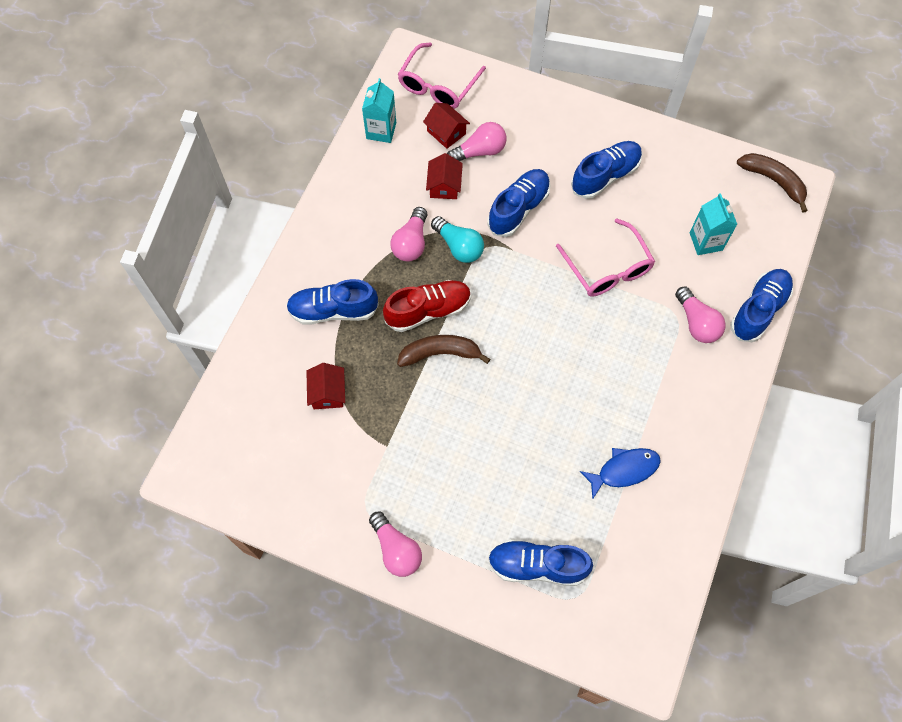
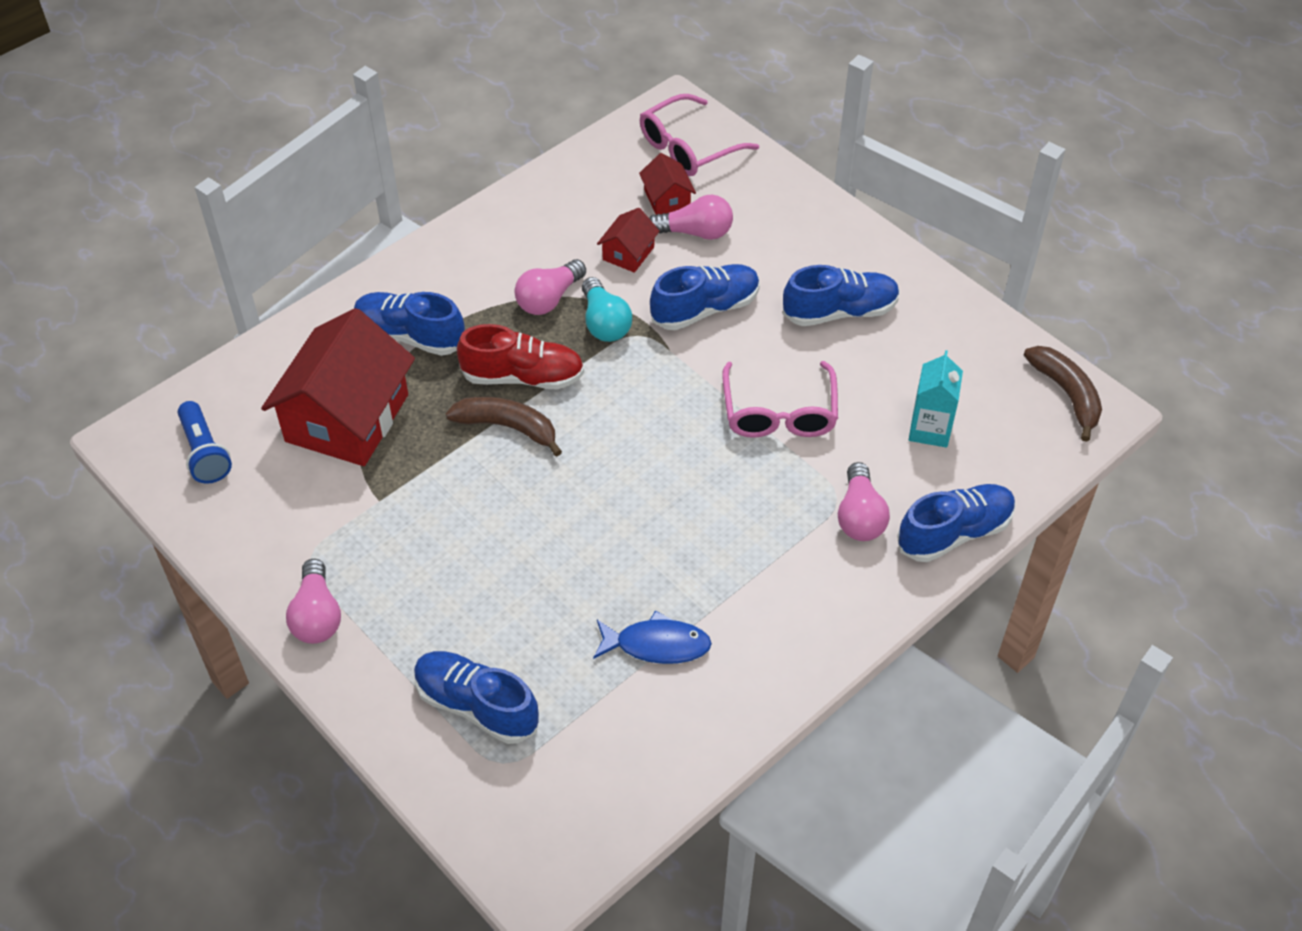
camera: 25 degrees right, 15 degrees down
red house [306,363,345,409] -> red house [261,308,415,466], size x2.22
turquoise carton [362,78,396,143] -> none
none -> blue flashlight [178,401,232,484]

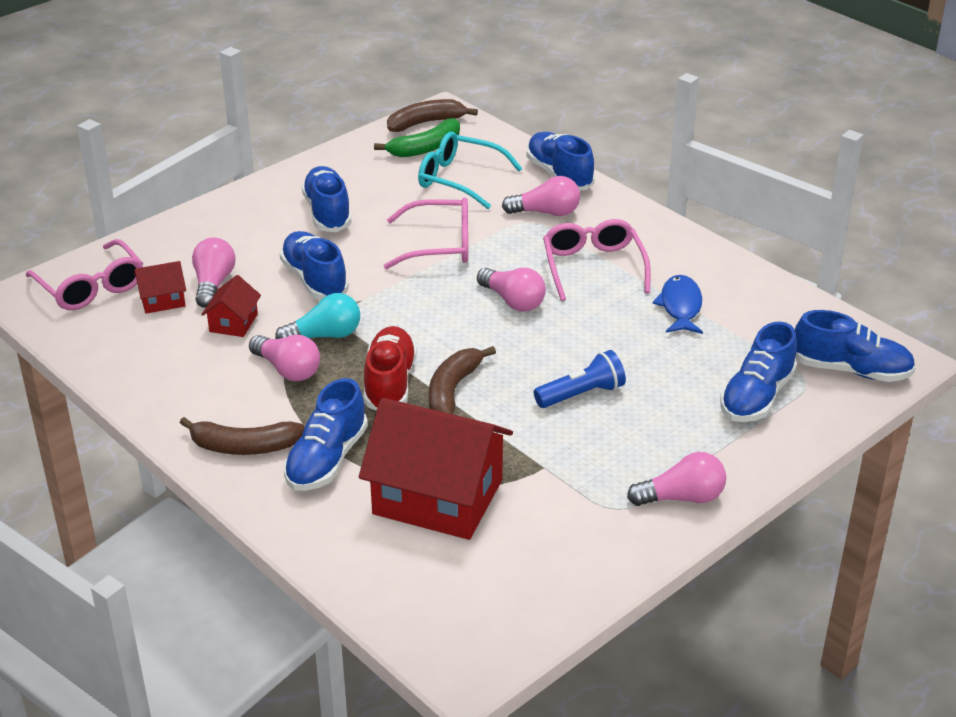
camera: 90 degrees left, 15 degrees down
blue flashlight [178,401,232,484] -> blue flashlight moved to [534,350,626,408]
red house [597,208,660,273] -> red house turned 75 degrees clockwise [202,275,261,337]
turquoise carton [909,350,963,448] -> turquoise glasses [418,132,523,209]
none -> brown banana [180,417,305,455]
none -> green banana [374,118,460,157]
none -> pink light bulb [477,268,546,312]
none -> pink glasses [543,219,651,301]
none -> blue shoe [795,310,916,382]

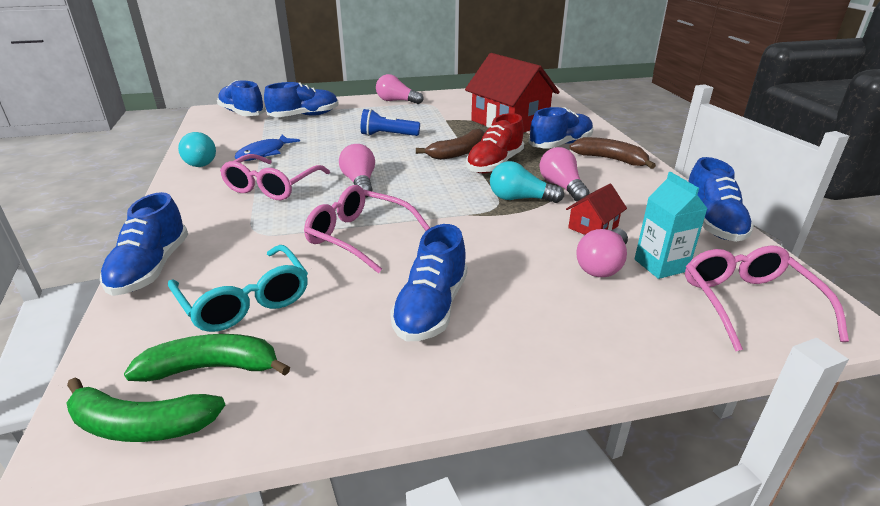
camera: 150 degrees left, 5 degrees down
red house [134,261,186,314] -> turquoise carton [635,172,708,279]
blue shoe [280,231,349,300] -> blue shoe moved to [688,157,754,242]
brown banana [387,99,478,132] -> green banana [66,378,225,442]
pink light bulb [502,176,580,216] -> none
none -> turquoise light bulb [178,132,216,167]

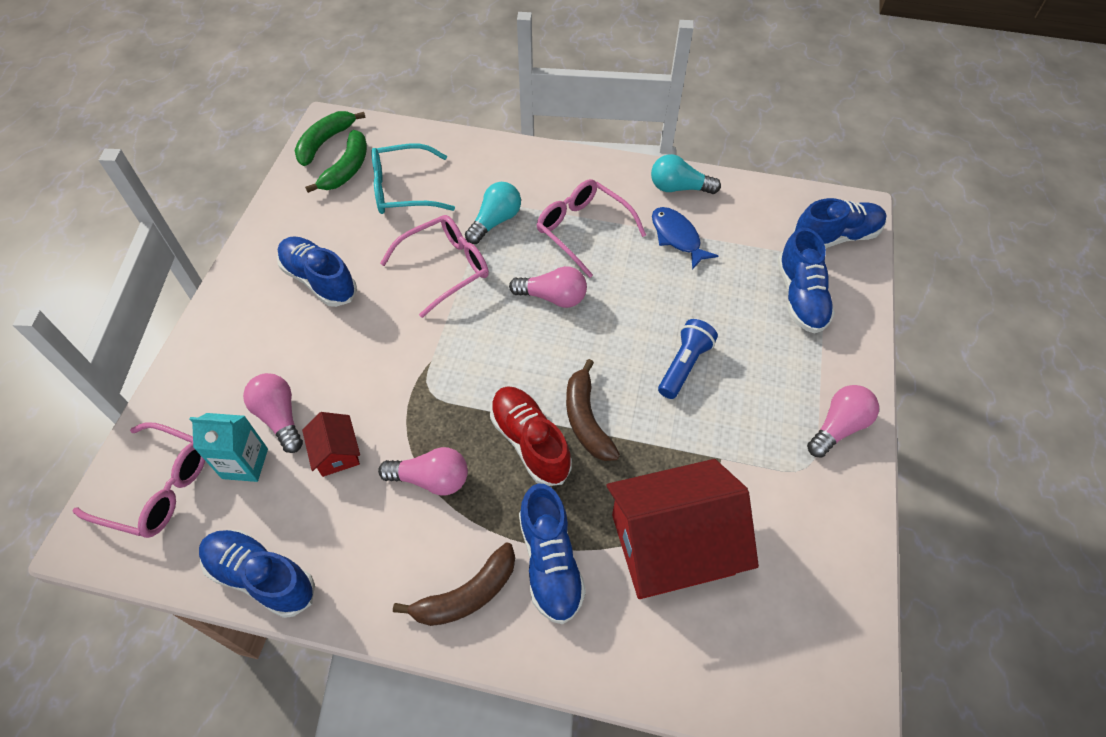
camera: 115 degrees right, 25 degrees up
blue shoe [100,192,188,296] -> none
turquoise light bulb [490,161,564,203] -> turquoise light bulb moved to [465,182,521,244]

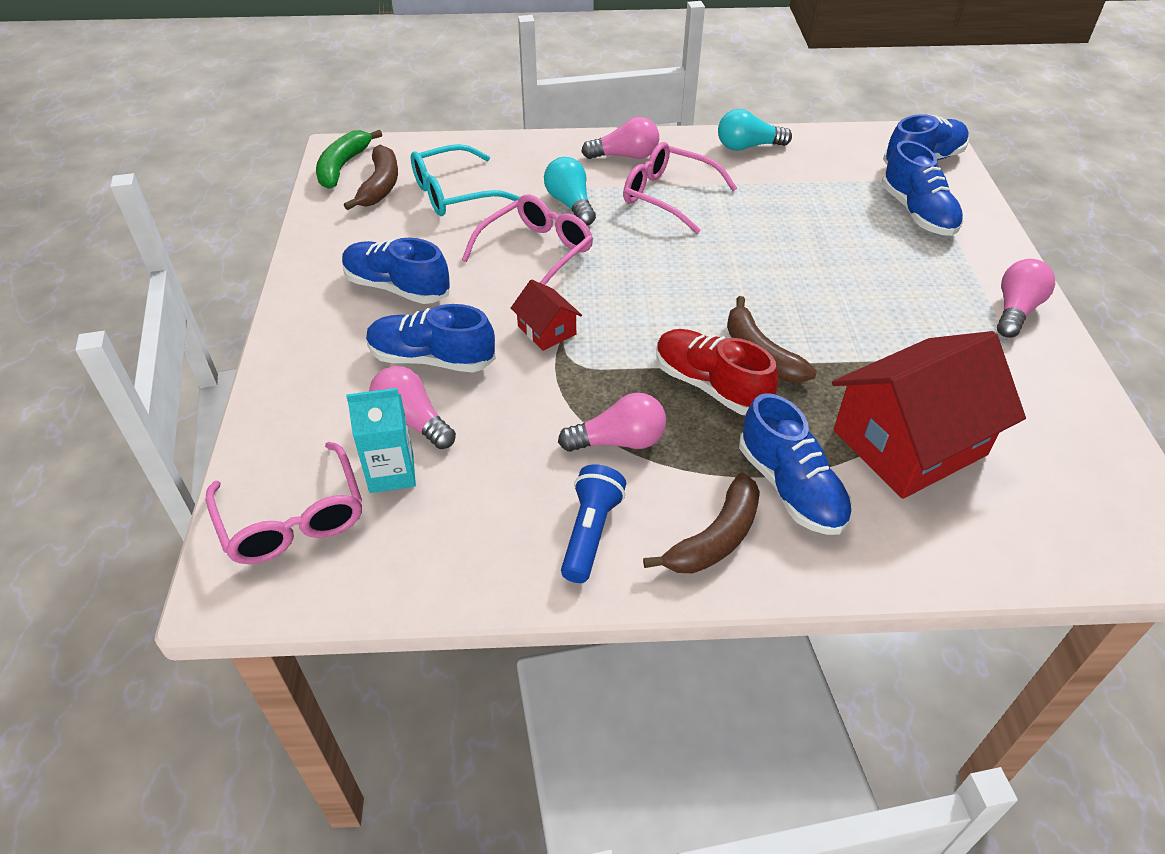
camera: 15 degrees left, 10 degrees down
pink glasses [72,422,205,538] -> pink glasses turned 60 degrees clockwise [206,442,362,564]
blue shoe [199,530,315,618] -> blue shoe moved to [366,304,496,373]
red house [302,412,360,477] -> red house moved to [511,280,582,351]
green banana [305,130,367,193] -> brown banana [344,145,398,210]
turquoise light bulb [465,182,521,244] -> turquoise light bulb turned 45 degrees counterclockwise [544,157,596,226]
pink light bulb [509,266,587,308] -> pink light bulb moved to [581,117,659,159]
blue fish [652,207,718,270] -> none
blue flashlight [658,319,718,399] -> blue flashlight moved to [561,464,626,583]

